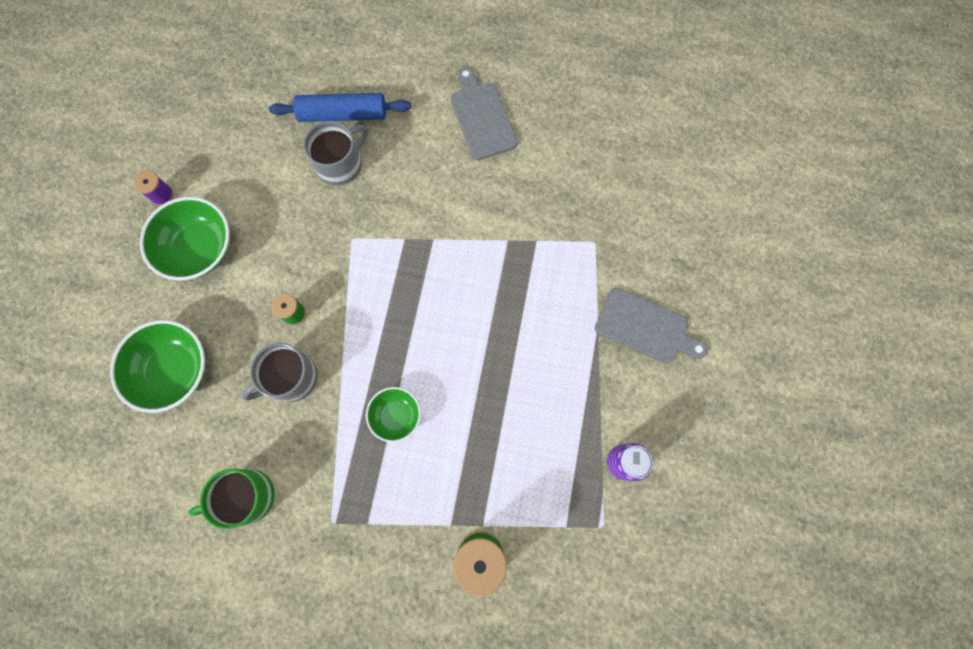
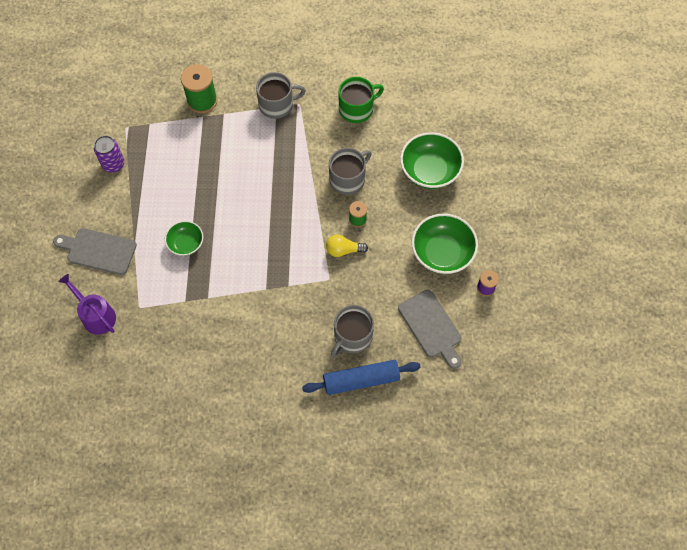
camera: 170 degrees right, 10 degrees down
green bowl [366,387,421,442] -> green bowl moved to [165,221,203,256]
grey cutting board [451,67,517,160] -> grey cutting board moved to [398,290,461,369]
none -> purple watering can [59,274,116,335]
none -> grey mug [256,72,306,119]
none -> yellow light bulb [326,234,368,257]

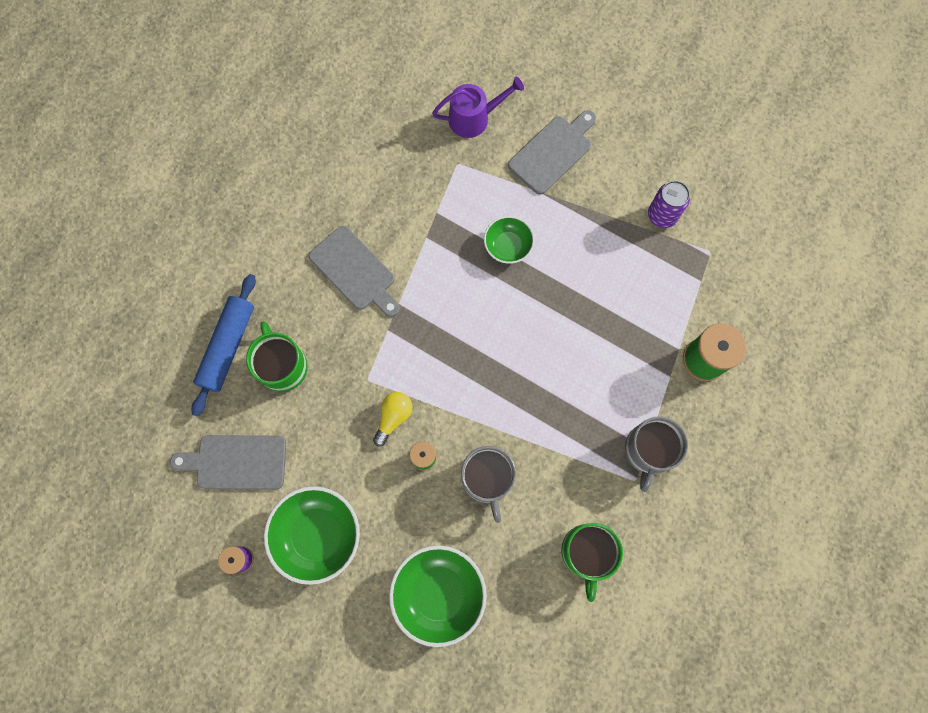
camera: 120 degrees right, 10 degrees up
grey mug [331,305,374,357] -> green mug [246,321,308,392]
none -> grey cutting board [309,226,400,317]

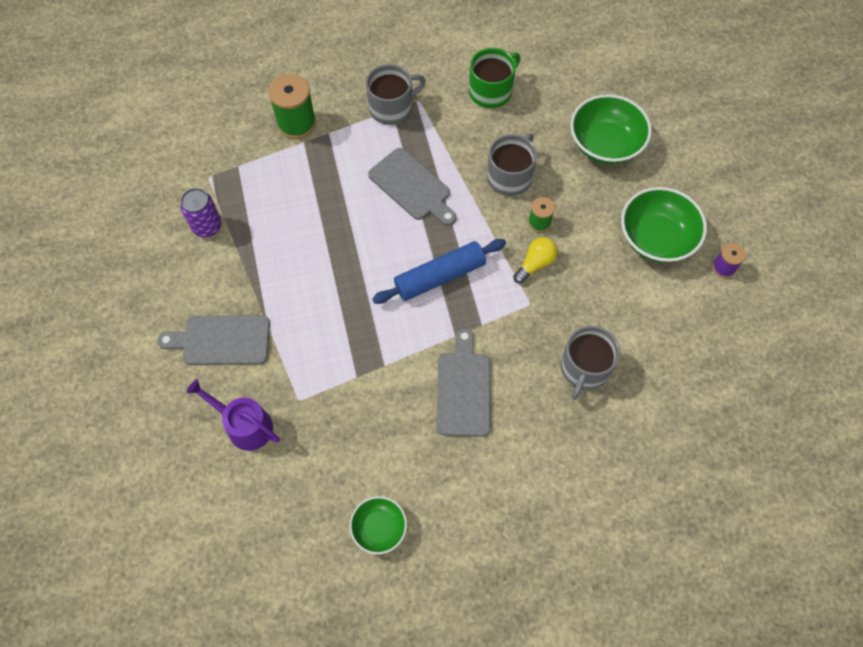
camera: 135 degrees left, 10 degrees down
grey cutting board [170,435,286,490] -> grey cutting board moved to [368,148,457,226]
blue rolling pin [191,274,256,417] -> blue rolling pin moved to [372,239,506,304]
green mug [246,321,308,392] -> grey mug [561,326,620,400]
yellow light bulb [373,392,413,446] -> yellow light bulb turned 150 degrees clockwise [513,237,558,284]
green bowl [484,216,534,264] -> green bowl moved to [350,496,407,554]

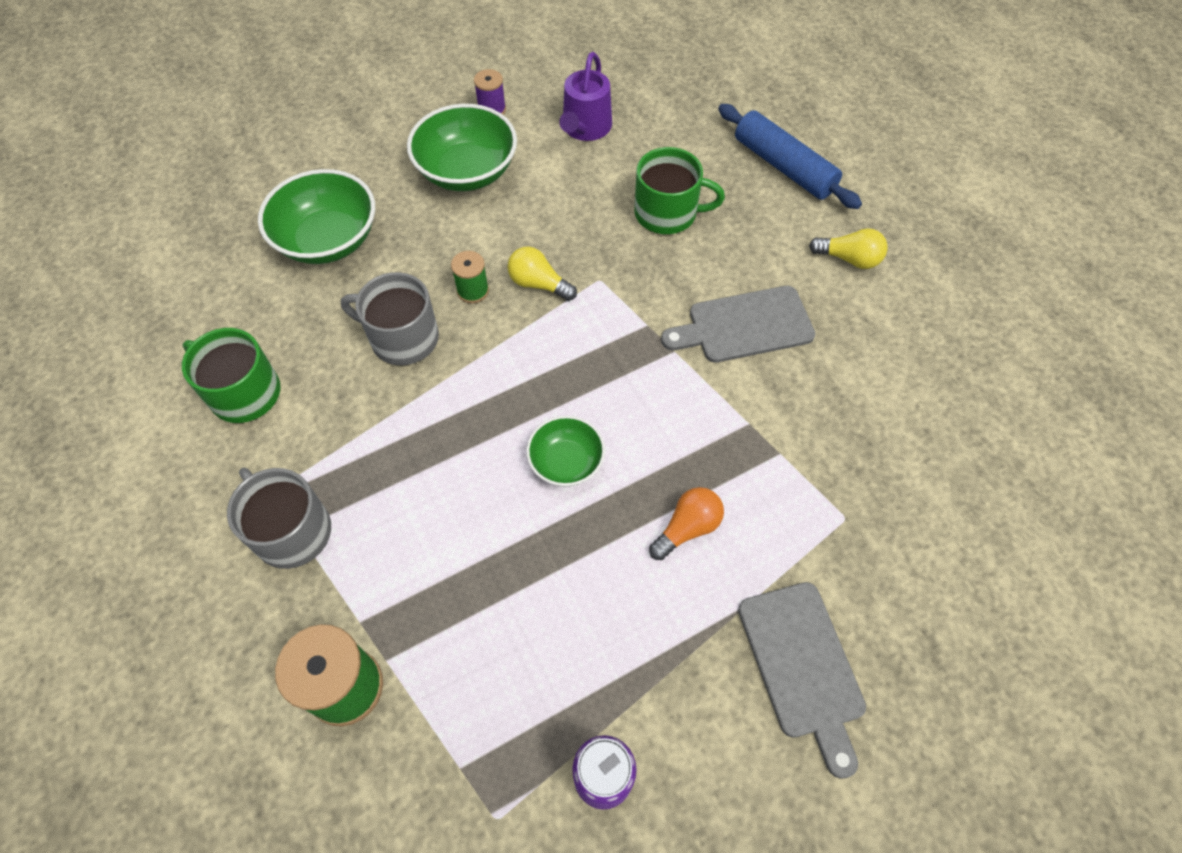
camera: 105 degrees left, 5 degrees down
purple watering can [187,379,280,451] -> purple watering can moved to [559,52,612,141]
green bowl [350,496,407,554] -> green bowl moved to [526,415,605,486]
grey cutting board [368,148,457,226] -> none
blue rolling pin [372,239,506,304] -> blue rolling pin moved to [718,104,862,209]
grey mug [561,326,620,400] -> green mug [634,147,725,234]
none -> orange light bulb [649,487,724,560]
none -> yellow light bulb [809,228,887,269]

